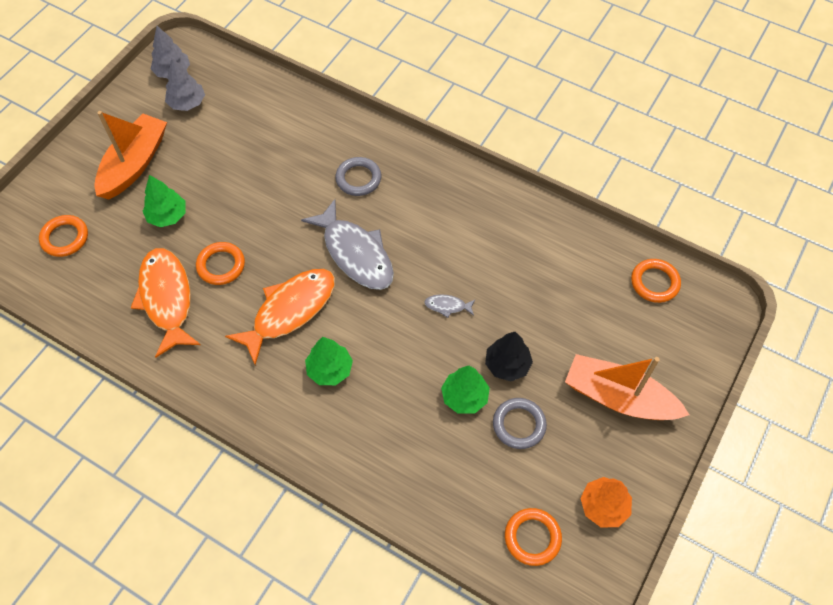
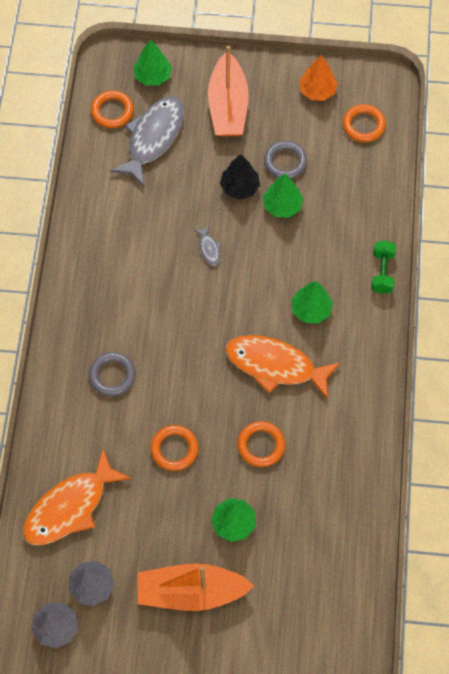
camera: 115 degrees left, 5 degrees up
orange ring [39,215,88,257] -> orange ring moved to [150,425,198,471]
orange fish [131,248,201,357] -> orange fish moved to [23,449,131,545]
grey fish [301,199,394,290] -> grey fish moved to [110,96,184,186]
none -> green tree [133,40,172,86]
none -> green dumbbell [371,241,396,294]

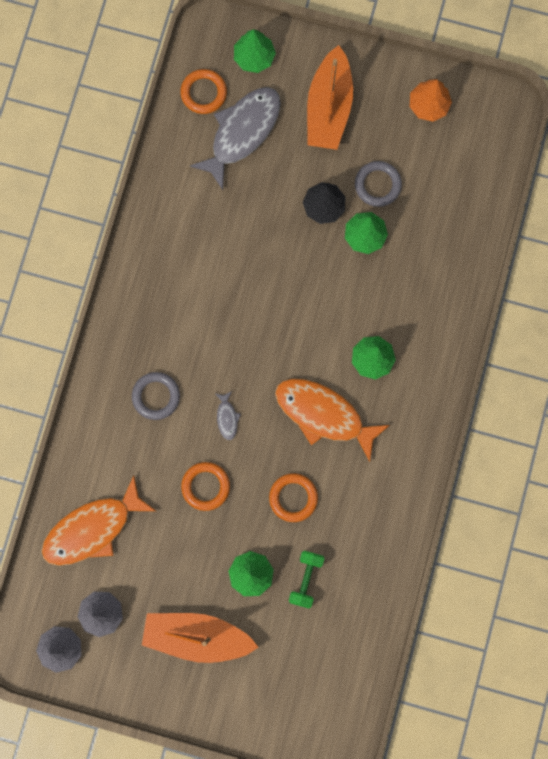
camera: 10 degrees right, 15 degrees up
grey fish [194,226,221,266] -> grey fish moved to [215,391,241,440]
orange ring [343,104,386,142] -> none
green dumbbell [371,241,396,294] -> green dumbbell moved to [289,551,325,608]

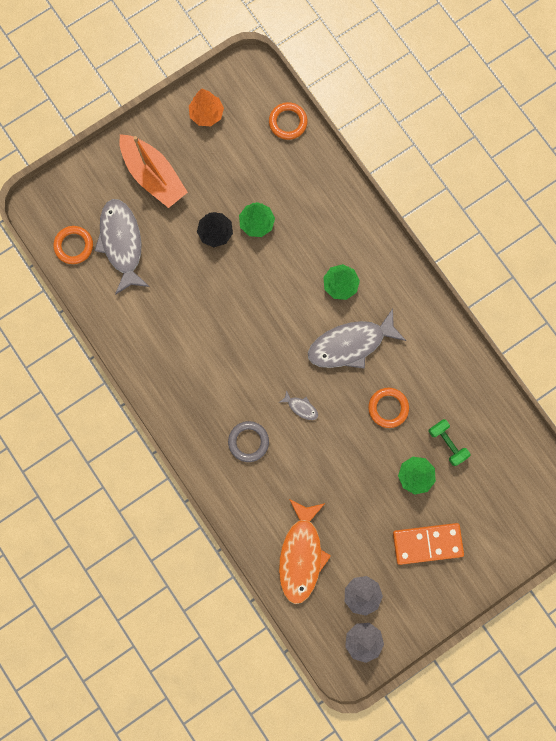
camera: 50 degrees left, 0 degrees up
orange boat [142,613,258,663] -> orange domino [393,523,464,565]
orange ring [181,462,230,511] -> orange ring moved to [269,102,308,140]
green tree [234,29,276,73] -> none
orange fish [275,378,390,462] -> grey fish [308,309,406,369]
grey ring [355,161,402,207] -> none

